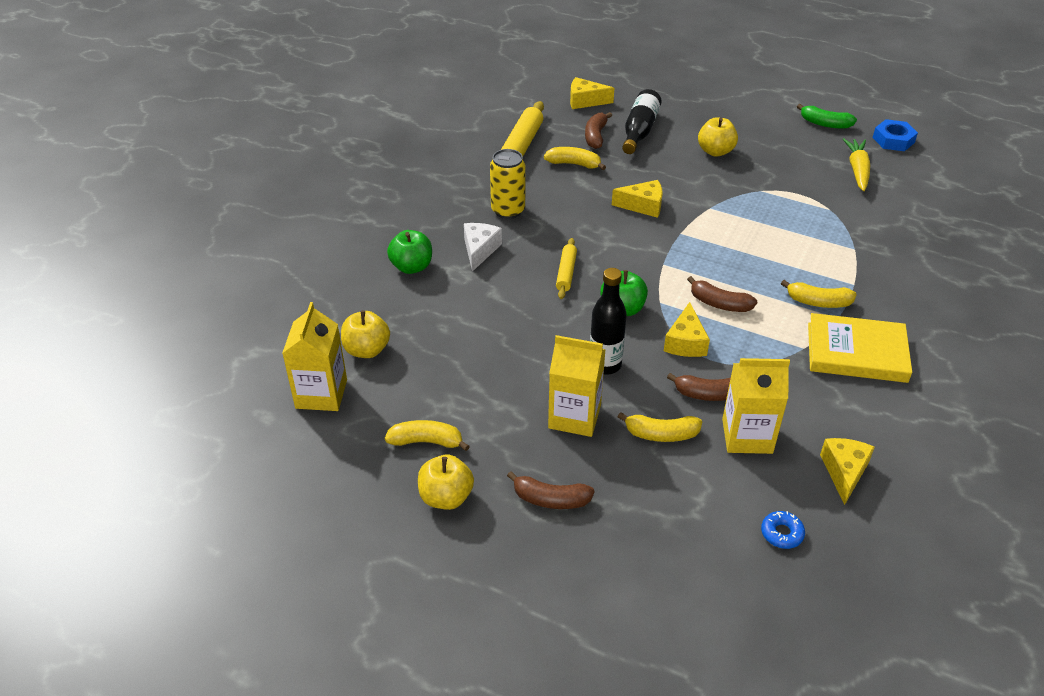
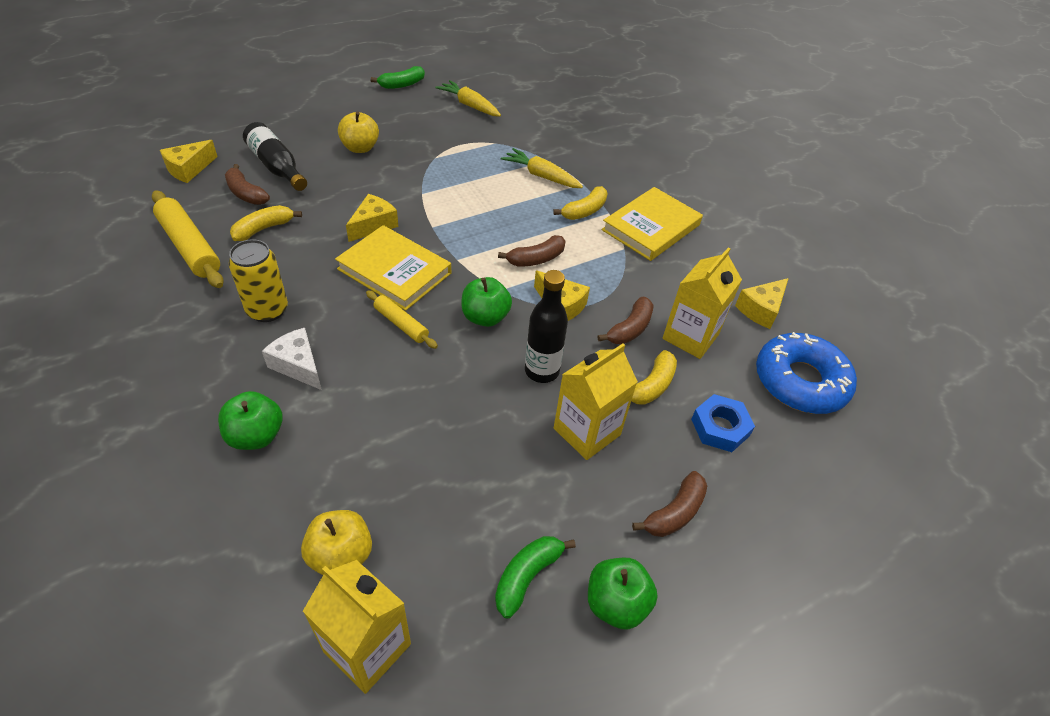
camera: 60 degrees left, 5 degrees up
yellow banana [385,420,470,451] -> green banana [495,536,576,619]
yellow apple [418,455,474,510] -> green apple [588,558,658,630]
blue donut [761,511,805,549] -> blue donut [756,332,857,414], size x2.47
yellow cheese [820,438,875,505] -> yellow cheese turned 90 degrees counterclockwise [735,278,789,329]
blue nut [873,119,918,151] -> blue nut moved to [691,394,755,452]
none -> yellow book [335,225,451,311]
none -> yellow carrot [501,148,583,188]

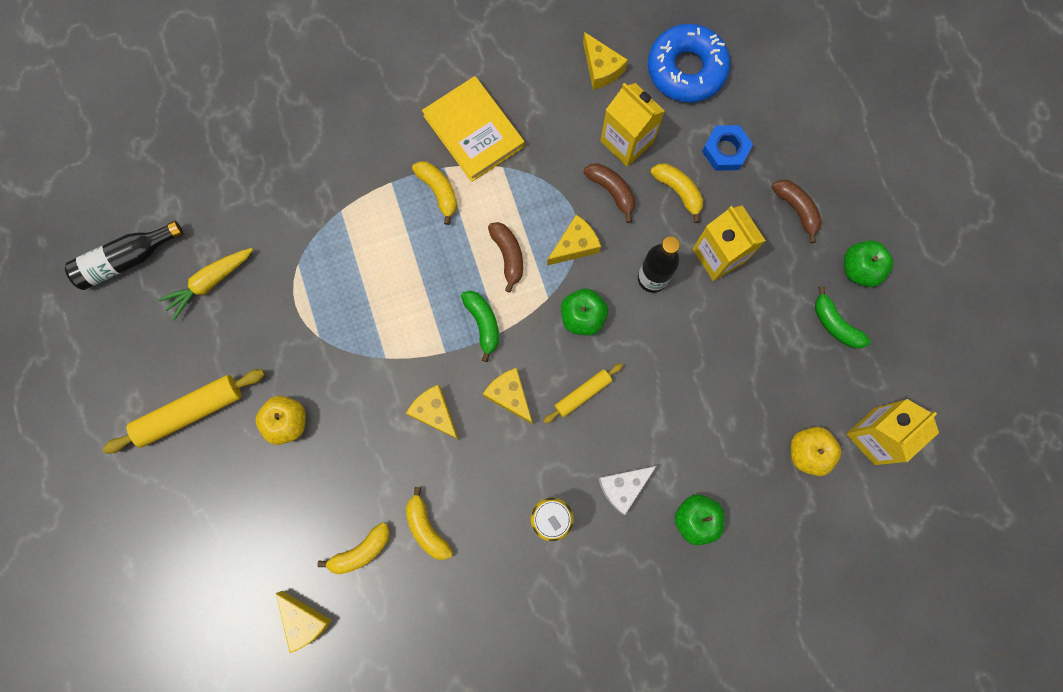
camera: 75 degrees left, 30 degrees up
yellow rolling pin [152,190,224,288] -> yellow rolling pin moved to [103,369,265,453]
brown banana [225,164,270,205] -> yellow banana [317,523,390,574]
black bottle [243,122,307,191] -> black bottle moved to [65,221,183,290]
yellow book [335,225,451,311] -> yellow cheese [483,368,532,424]
green banana [371,66,425,89] -> green banana moved to [461,291,499,362]
yellow carrot [501,148,583,188] -> none

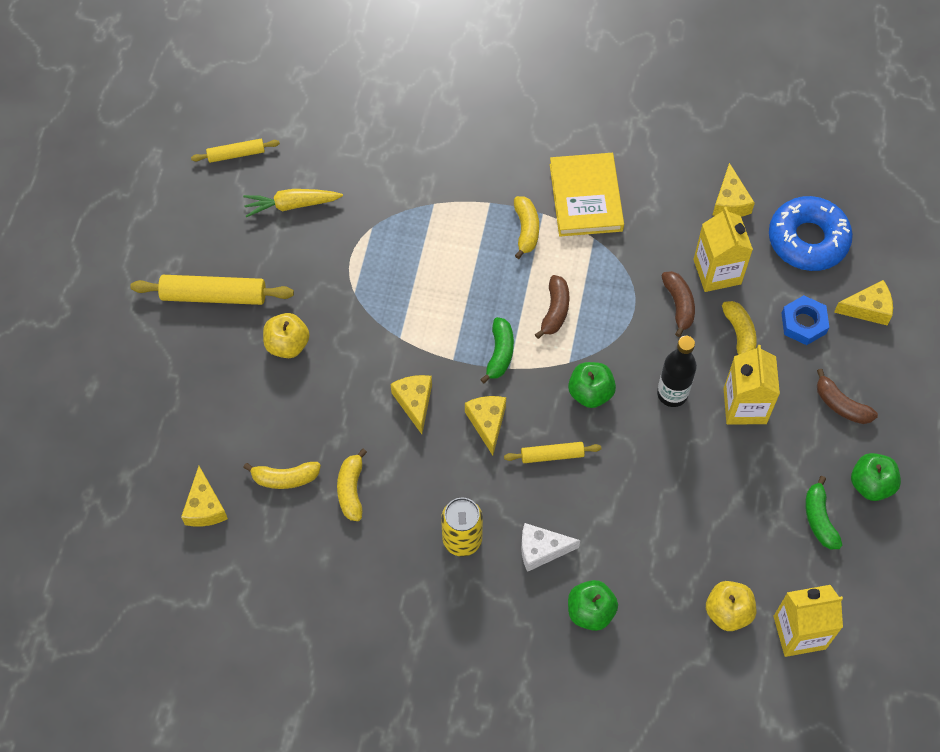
camera: 30 degrees right, 15 degrees down
black bottle [65,221,183,290] -> yellow rolling pin [191,139,280,163]
yellow cheese [547,215,601,265] -> yellow cheese moved to [834,280,893,325]
brown banana [772,180,822,243] -> brown banana turned 135 degrees clockwise [817,369,878,424]

